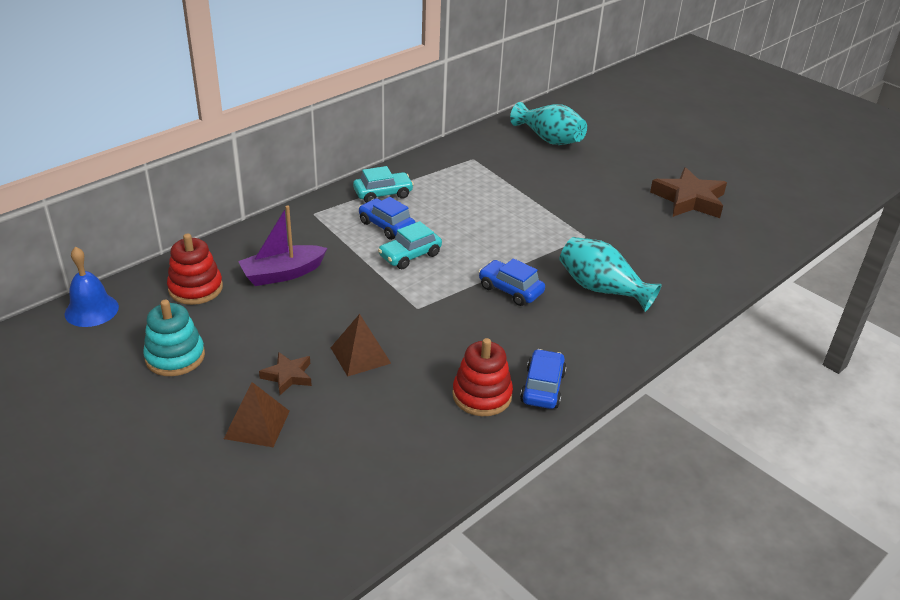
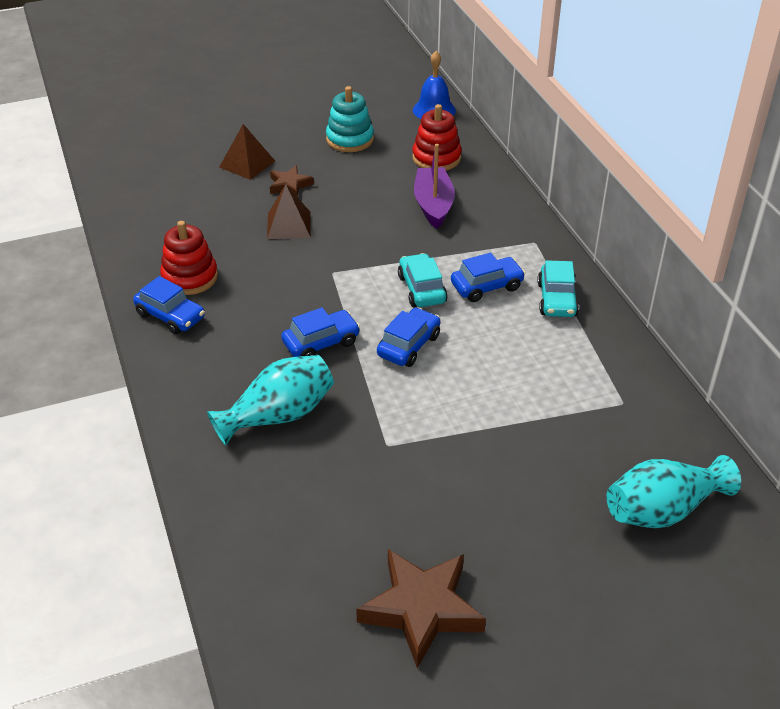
camera: 115 degrees right, 5 degrees up
none -> blue car [377,307,440,367]

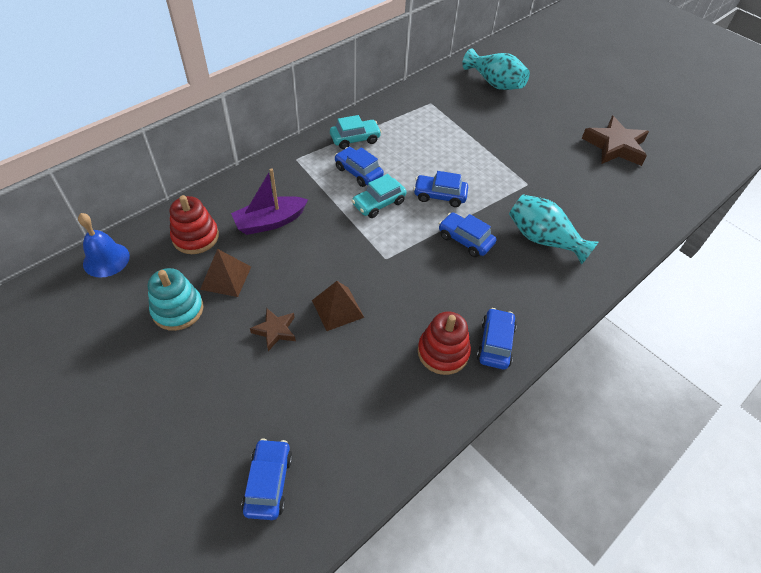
camera: 115 degrees left, 10 degrees up
brown pyramid [219,124,275,180] -> brown pyramid moved to [200,249,251,297]
none -> blue car [242,438,293,520]

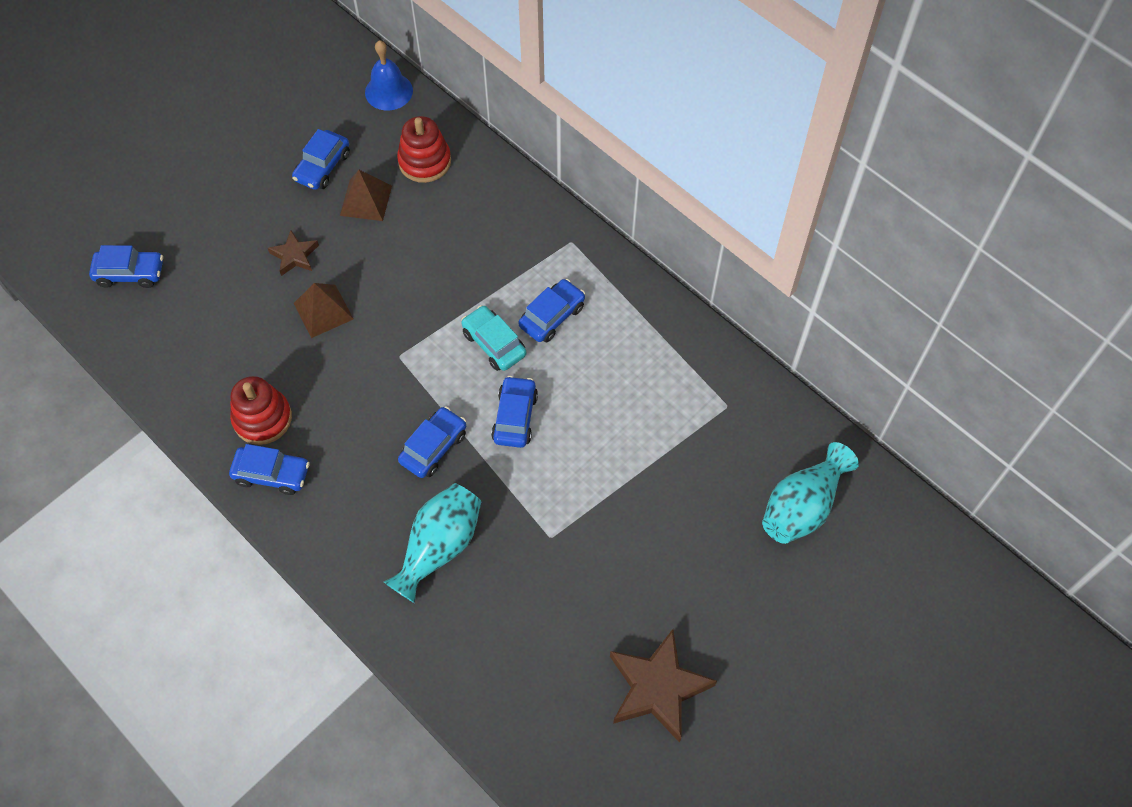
camera: 90 degrees right, 10 degrees up
turquoise stacking toy [148,268,203,331] -> blue car [292,129,350,190]
purple boat [231,168,308,235] -> none
turquoise car [330,115,382,149] -> none

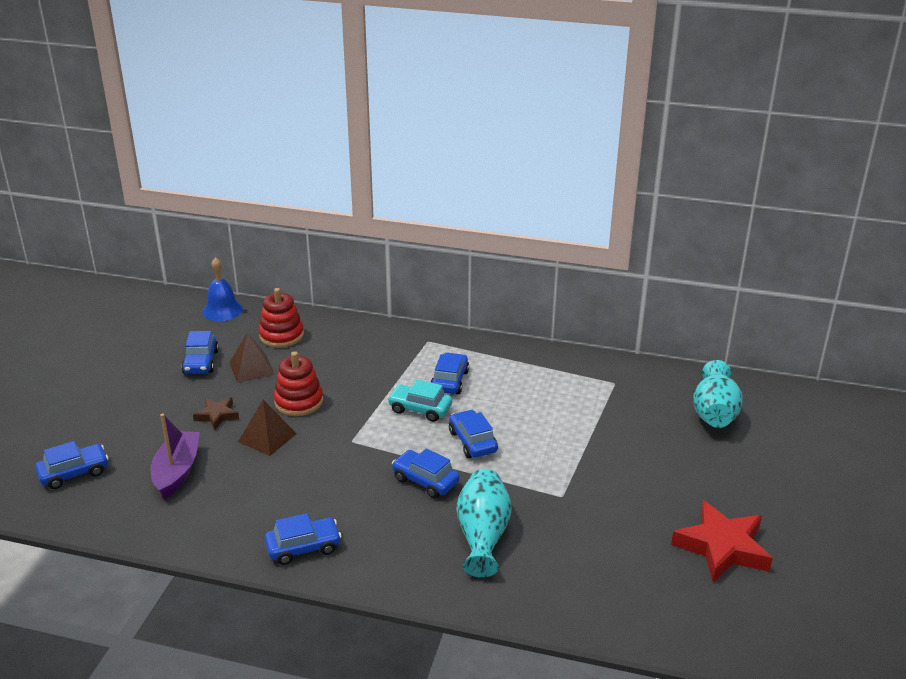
camera: 30 degrees left, 30 degrees down
red stacking toy [230,376,292,445] -> red stacking toy moved to [274,351,323,416]
blue car [398,407,466,478] -> blue car turned 60 degrees counterclockwise [392,448,460,498]
brown star [610,629,717,743] -> red star [671,500,773,582]
none -> purple boat [151,414,200,498]

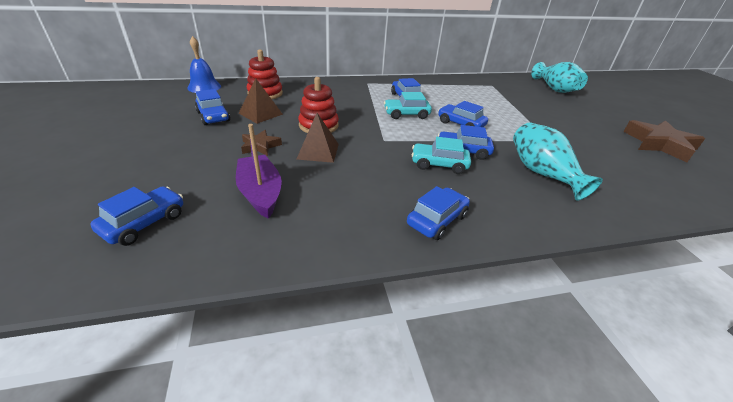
camera: 30 degrees left, 5 degrees up
red star [671,500,773,582] -> brown star [623,120,705,162]
none -> turquoise car [412,137,471,174]

